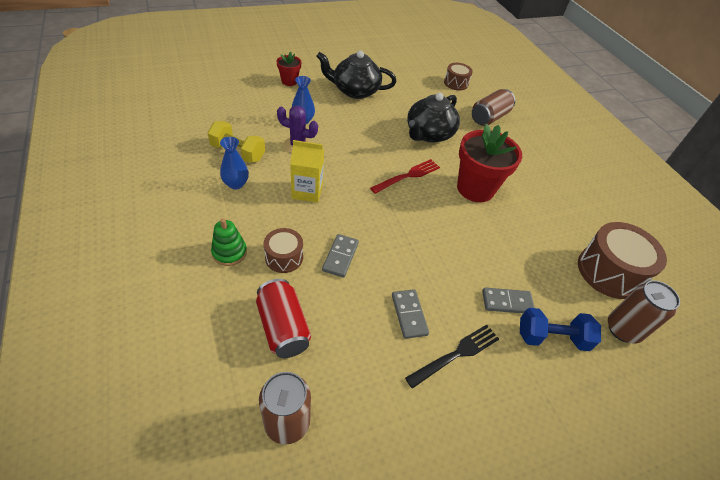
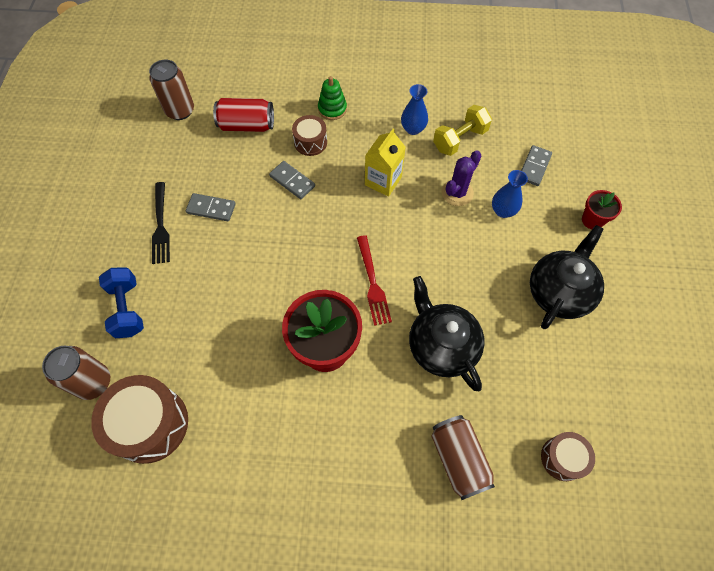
camera: 120 degrees right, 15 degrees up
grey domino [482,287,535,313] -> grey domino moved to [521,145,552,186]
blue dumbbell [520,308,601,351] -> blue dumbbell turned 45 degrees counterclockwise [99,268,144,338]

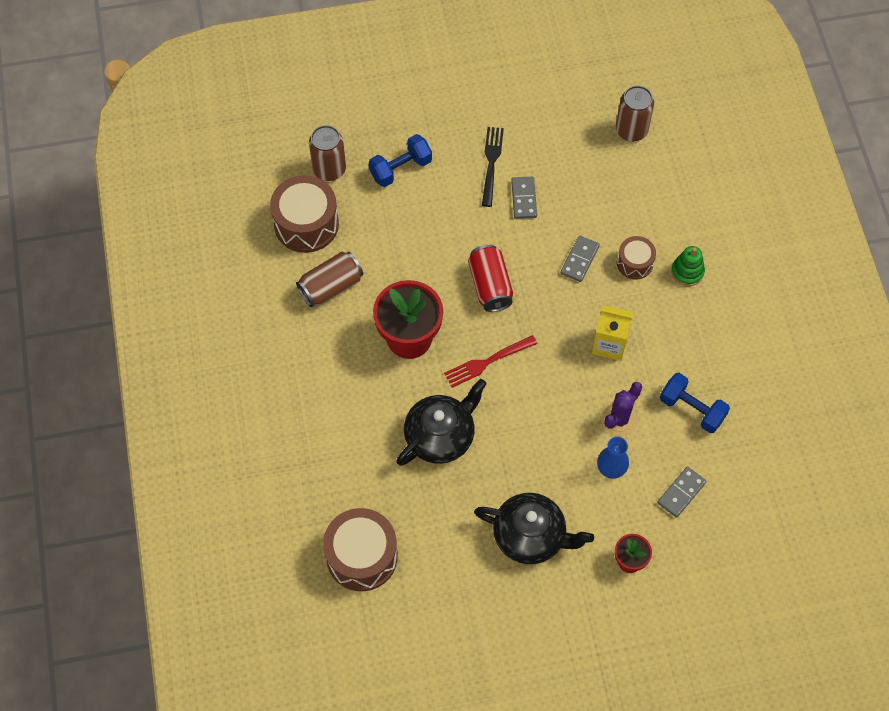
camera: 75 degrees right, 0 degrees up
black fork [152,182,170,264] -> black fork turned 120 degrees clockwise [482,127,504,207]
red can [213,98,274,132] -> red can moved to [468,245,513,312]
blue vase [401,84,428,135] -> none
brown can [432,415,495,500] -> brown can moved to [296,252,363,307]
yellow dumbbell [433,105,492,156] -> blue dumbbell [660,373,730,433]
purple cactus [442,150,482,206] -> purple cactus turned 75 degrees counterclockwise [602,382,642,435]
grey domino [521,145,552,186] -> grey domino turned 60 degrees counterclockwise [657,467,707,518]
brown drum [541,432,595,481] -> brown drum [323,508,398,591], size x1.79

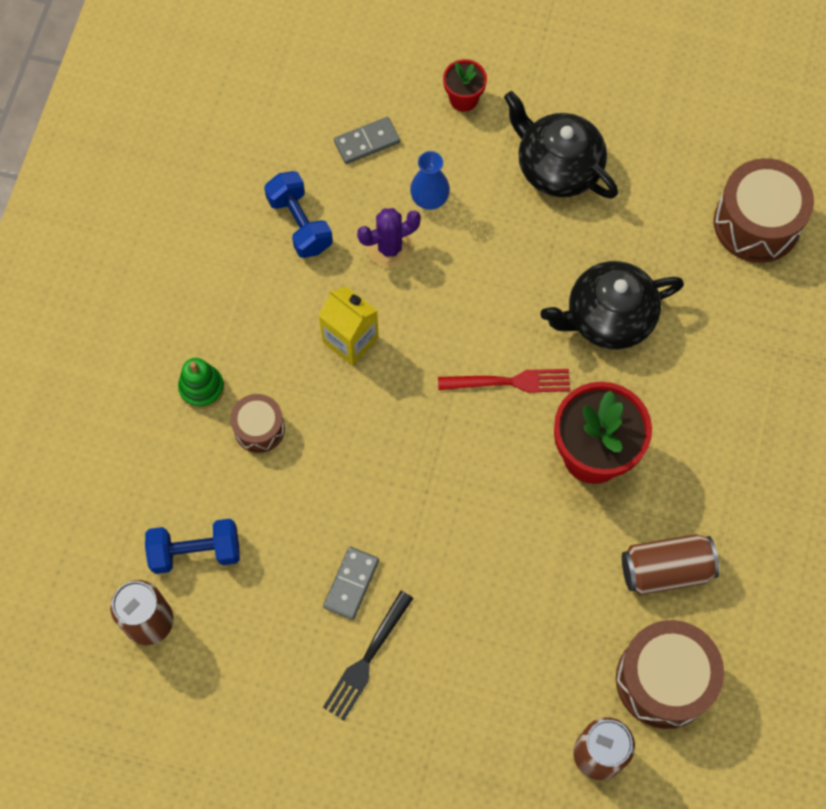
camera: 155 degrees left, 5 degrees up
blue dumbbell [369,134,432,187] -> blue dumbbell moved to [145,519,240,574]
red can [468,245,513,312] -> none
grey domino [561,236,600,282] -> none

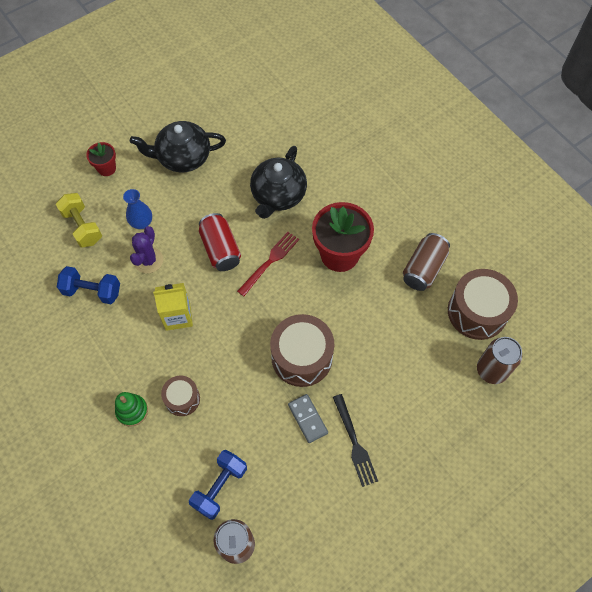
camera: 50 degrees left, 5 degrees down
grey domino [334,117,400,164] -> yellow dumbbell [56,193,102,248]
brown drum [714,158,814,263] -> brown drum moved to [270,314,334,387]
none -> red can [199,213,241,271]

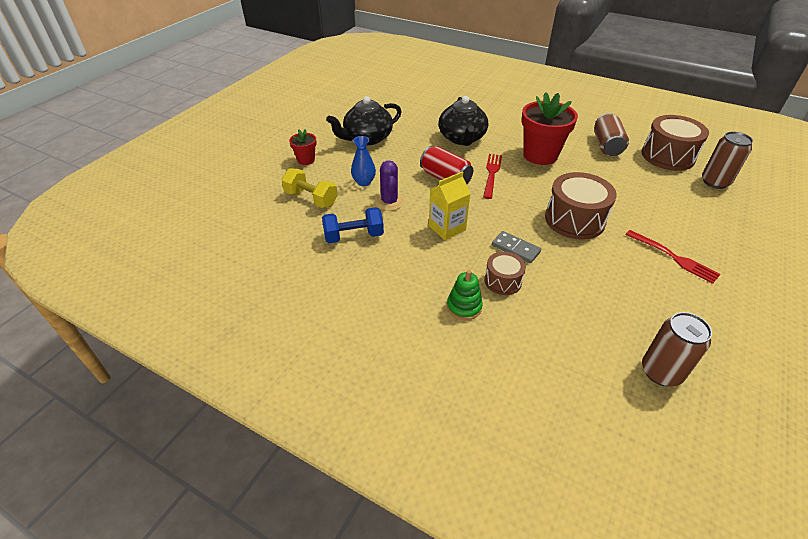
camera: 25 degrees left, 20 degrees down
blue dumbbell [189,450,247,520] -> none
grey domino [288,394,328,443] -> grey domino moved to [492,231,541,263]
black fork [333,394,378,487] -> red fork [625,230,720,284]

